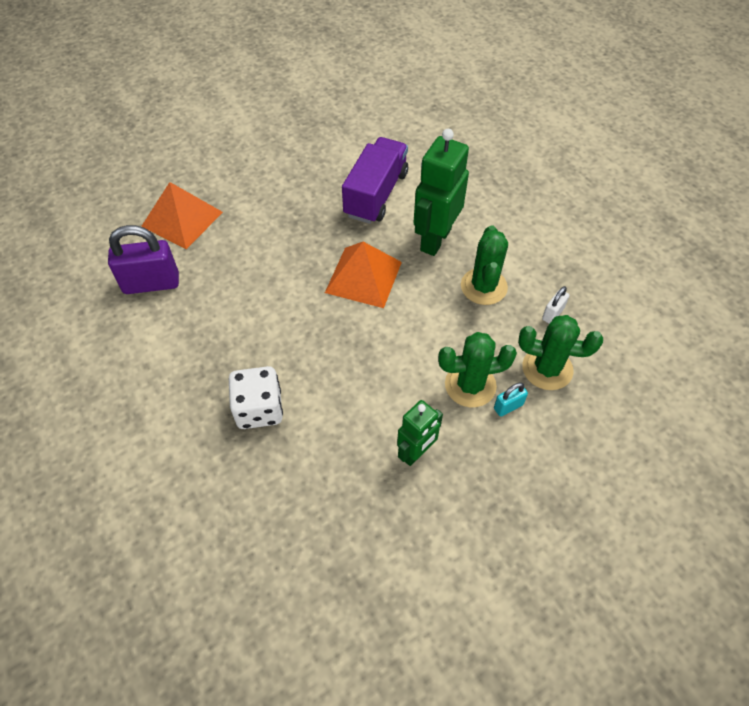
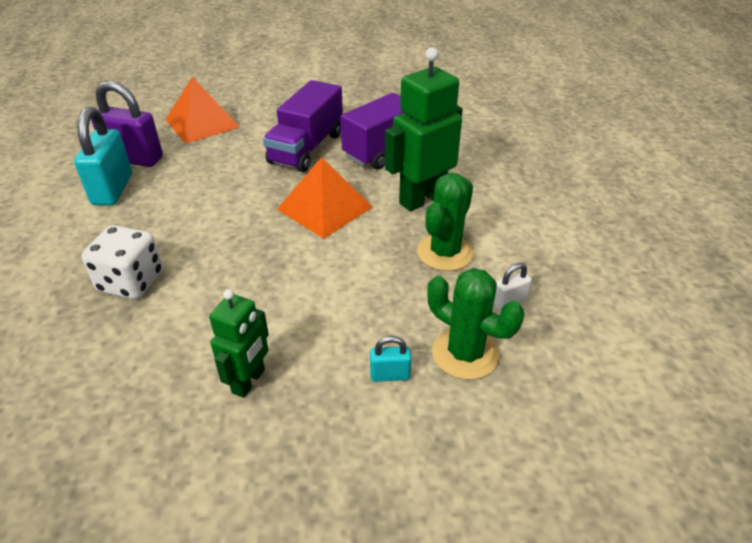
camera: 25 degrees right, 15 degrees down
green robot [397,400,443,466] -> green robot turned 45 degrees counterclockwise [209,289,269,398]
green cactus [438,332,517,407] -> none
none -> turquoise padlock [74,107,132,205]
none -> purple truck [263,80,343,172]

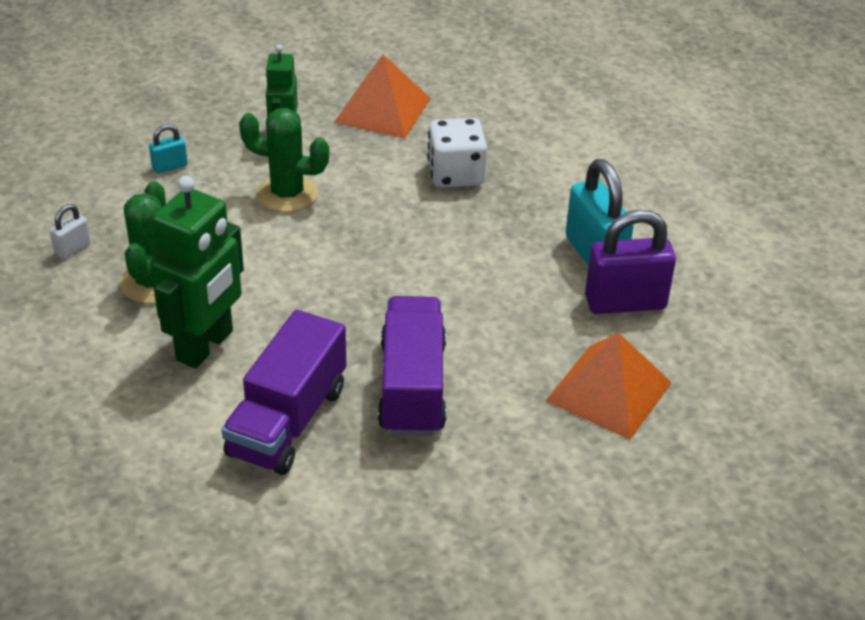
camera: 155 degrees right, 0 degrees up
orange pyramid [277,157,373,239] -> orange pyramid moved to [334,54,431,139]
green cactus [427,268,525,380] -> green cactus moved to [239,108,329,212]

